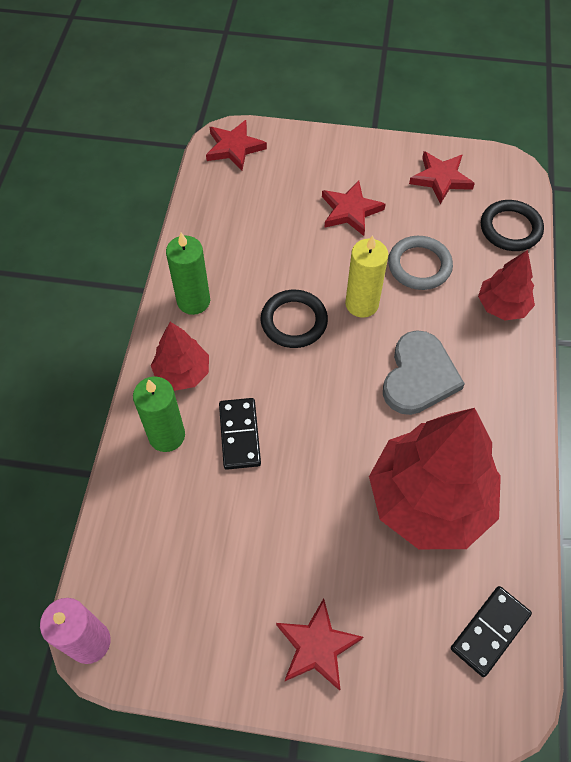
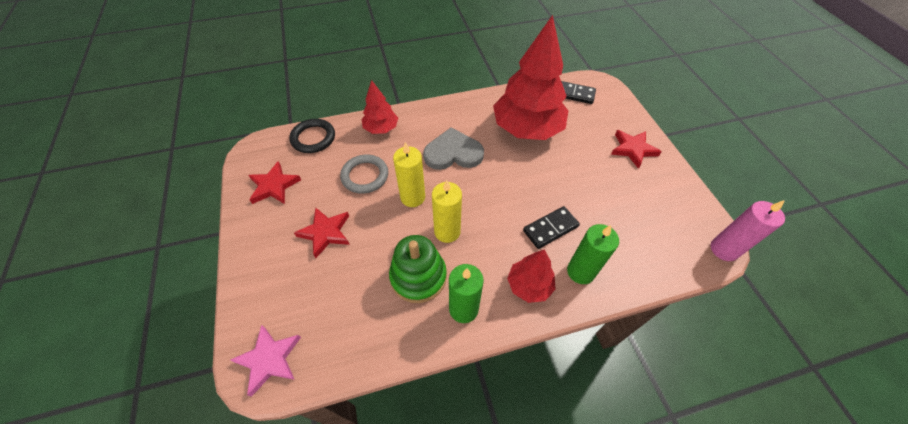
camera: 115 degrees left, 5 degrees down
red star [206,120,267,171] -> pink star [231,325,301,397]
black ring [261,290,328,348] -> yellow candle [432,180,462,243]
none -> green stacking toy [389,235,447,303]

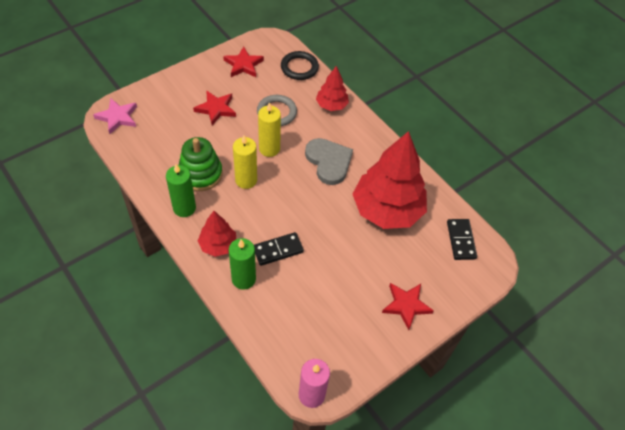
camera: 65 degrees right, 0 degrees up
black domino [523,206,580,249] -> black domino turned 60 degrees counterclockwise [254,232,304,266]

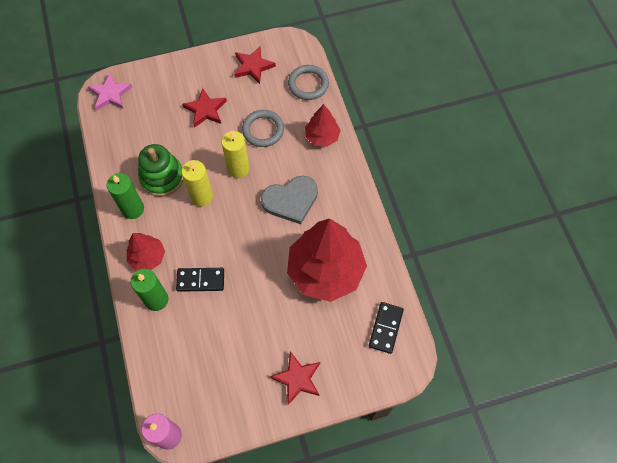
camera: 25 degrees right, 10 degrees up
black ring [281,51,319,80] -> grey ring [288,65,329,100]
grey heart [305,138,353,185] -> grey heart turned 75 degrees clockwise [261,176,318,224]

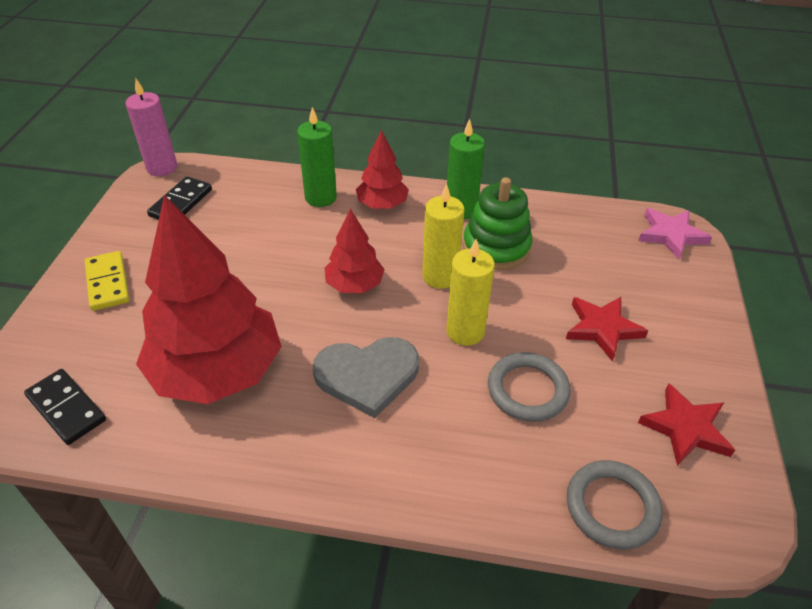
camera: 115 degrees right, 20 degrees down
black domino [176,268,224,292] -> black domino moved to [147,176,212,220]
grey heart [261,176,318,224] -> grey heart turned 105 degrees counterclockwise [313,337,419,418]
red star [270,352,320,405] -> yellow domino [85,251,129,311]
red tree [305,104,341,147] -> red tree moved to [325,209,385,293]

